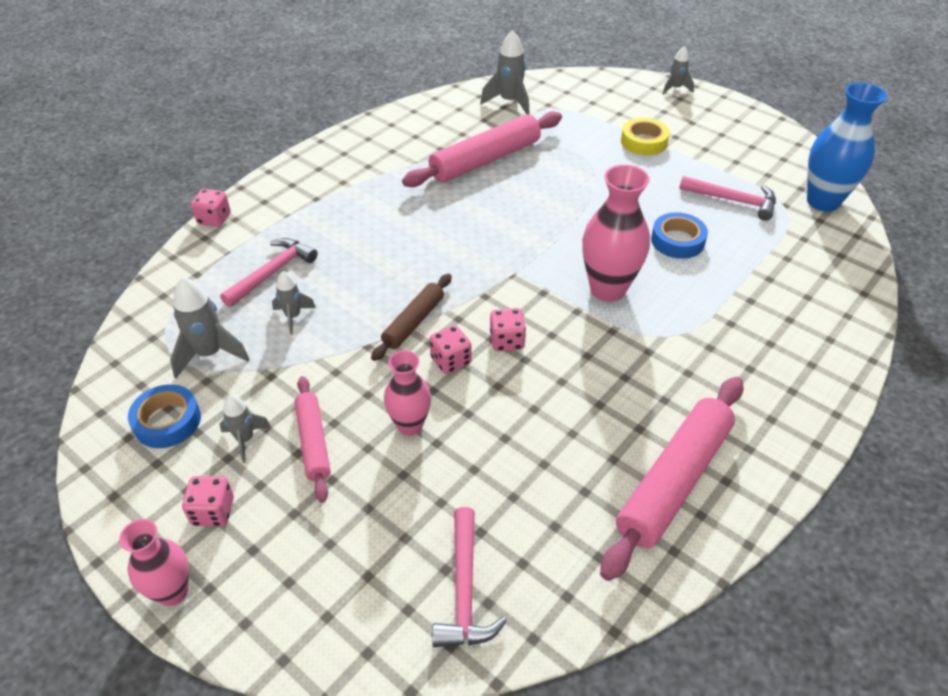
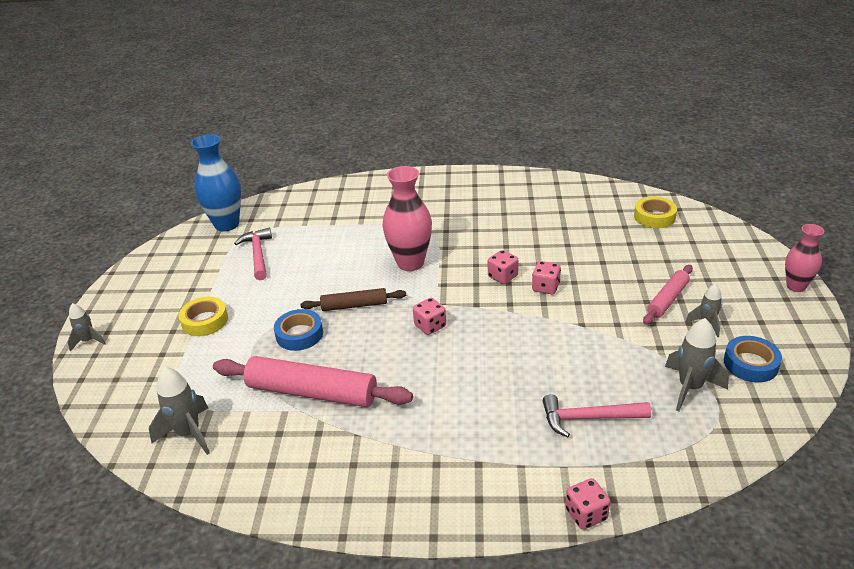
camera: 125 degrees left, 10 degrees down
pink dice [182,476,234,526] -> pink dice moved to [413,298,446,335]
grey rocket [272,271,316,335] -> none
brown rolling pin [371,274,452,361] -> brown rolling pin moved to [301,288,406,311]
pink vase [384,350,431,436] -> none
pink hammer [432,507,507,647] -> yellow tape [634,196,677,228]
pink rolling pin [600,377,744,581] -> none
blue tape [651,212,708,259] -> blue tape moved to [274,309,323,351]

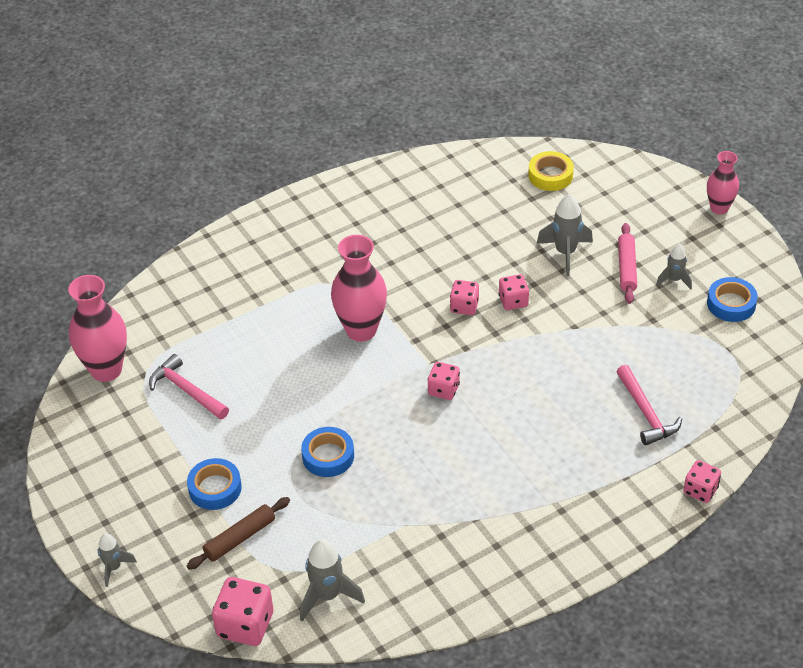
camera: 35 degrees left, 10 degrees up
yellow tape [179,297,228,336] -> blue tape [187,458,242,510]
blue vase [191,134,241,231] -> pink vase [68,275,127,382]
pink rolling pin [213,356,413,407] -> none
brown rolling pin [301,288,406,311] -> brown rolling pin moved to [187,497,290,570]
pink hammer [542,394,651,437] -> pink hammer turned 75 degrees counterclockwise [616,365,682,445]
grey rocket [665,318,729,412] -> grey rocket moved to [537,194,593,276]
none -> pink dice [212,577,273,646]

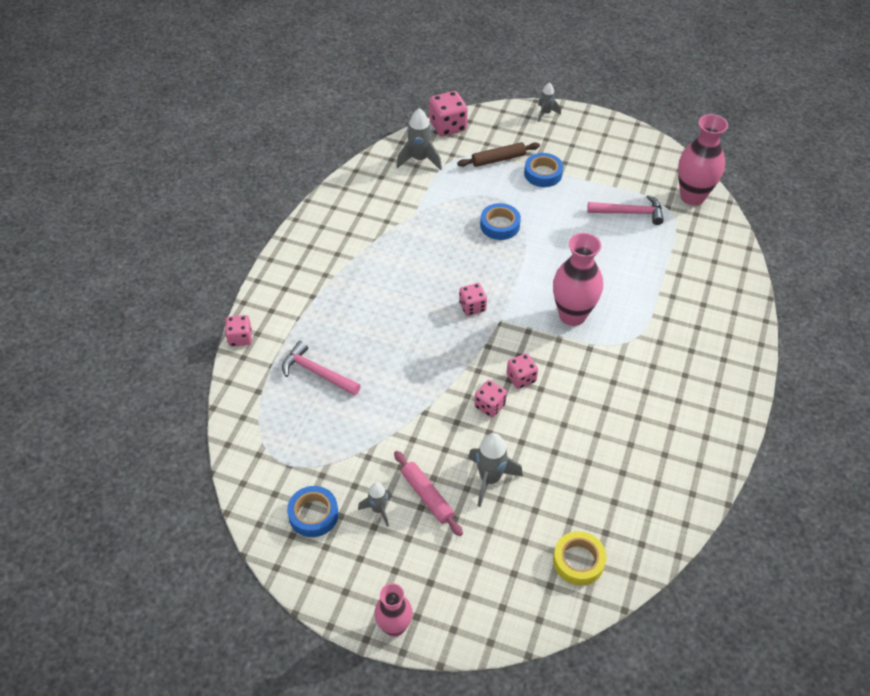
camera: 140 degrees right, 5 degrees up
brown rolling pin [187,497,290,570] -> brown rolling pin turned 60 degrees clockwise [457,142,540,167]

